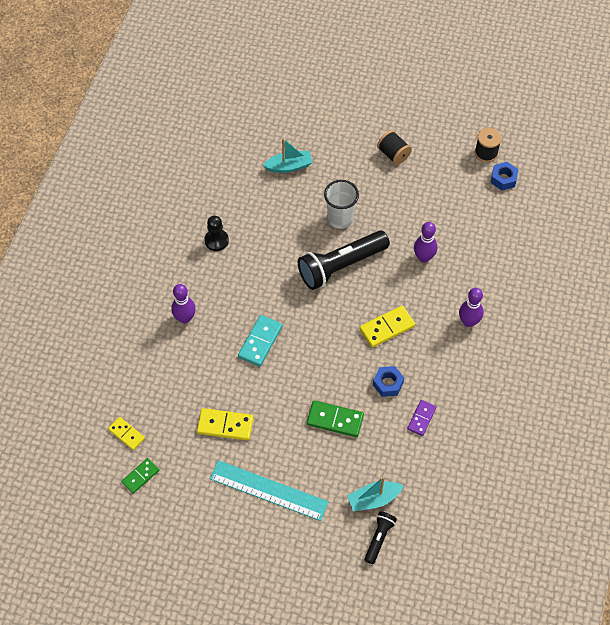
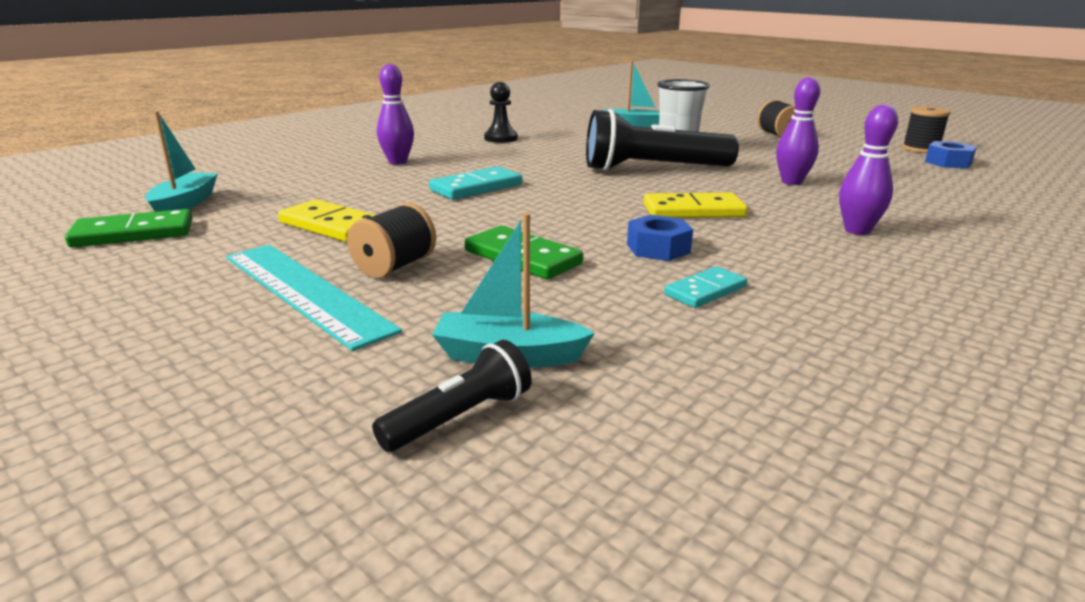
camera: 25 degrees right, 35 degrees down
yellow domino [108,417,145,450] -> turquoise boat [145,111,218,212]
green domino [121,458,159,494] -> green domino [65,209,192,248], size x1.52
purple domino [407,400,436,436] -> turquoise domino [664,266,747,308]
none -> black spool [347,203,436,278]

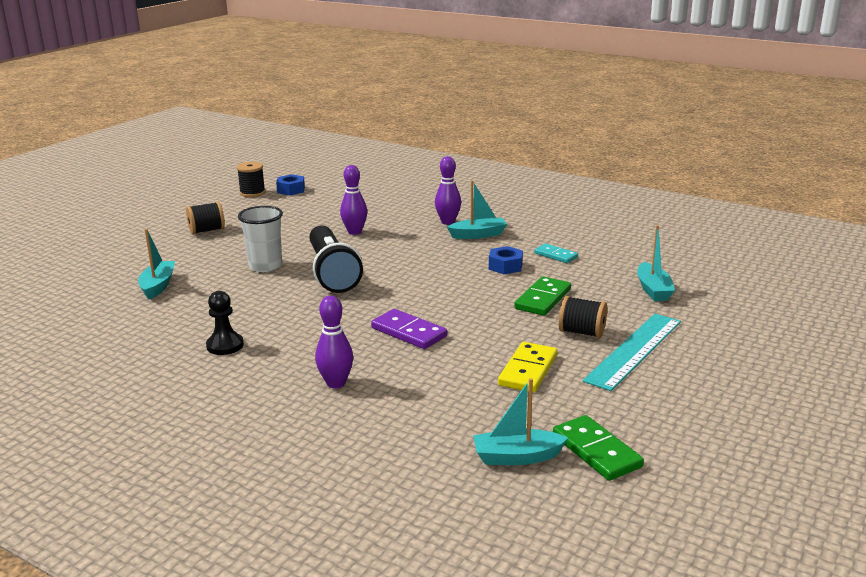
camera: 100 degrees left, 0 degrees up
black flashlight [372,340,532,452] -> none
turquoise domino [429,166,522,200] -> purple domino [371,309,447,349]
yellow domino [644,193,748,218] -> none
none -> turquoise boat [447,181,507,239]

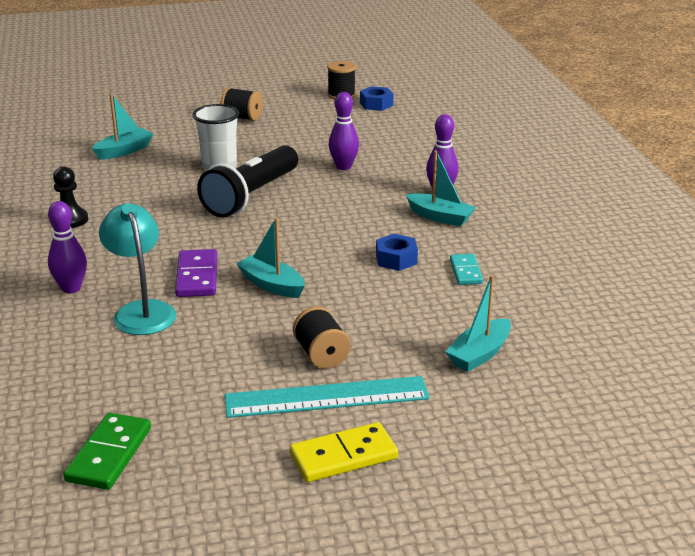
camera: 45 degrees right, 5 degrees up
turquoise boat [473,378,568,465] -> turquoise boat moved to [236,218,305,298]
yellow domino [498,342,557,393] -> yellow domino moved to [290,422,398,482]
green domino [514,276,571,316] -> none
none -> turquoise lamp [99,203,176,335]

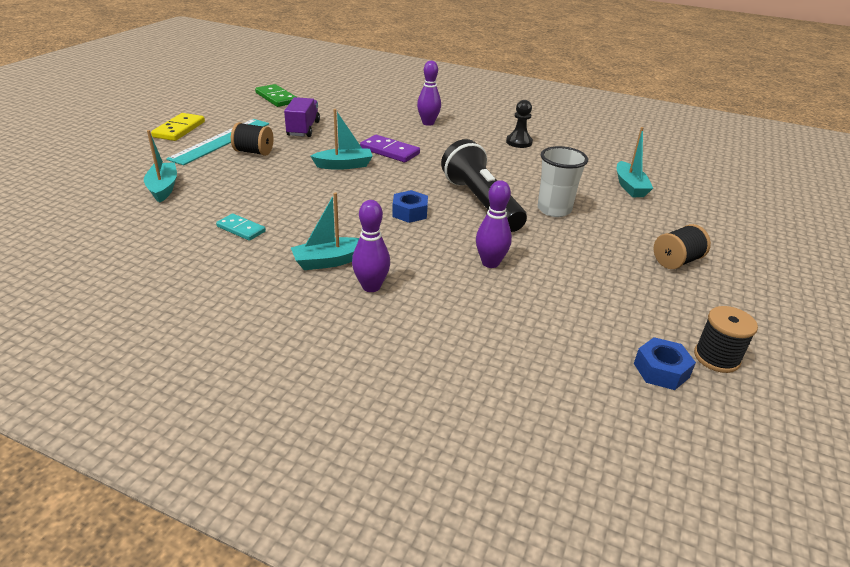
camera: 125 degrees right, 5 degrees up
turquoise lamp [99,203,176,335] -> none
blue nut [376,234,418,271] -> blue nut moved to [392,190,428,223]
none -> purple truck [284,97,320,137]

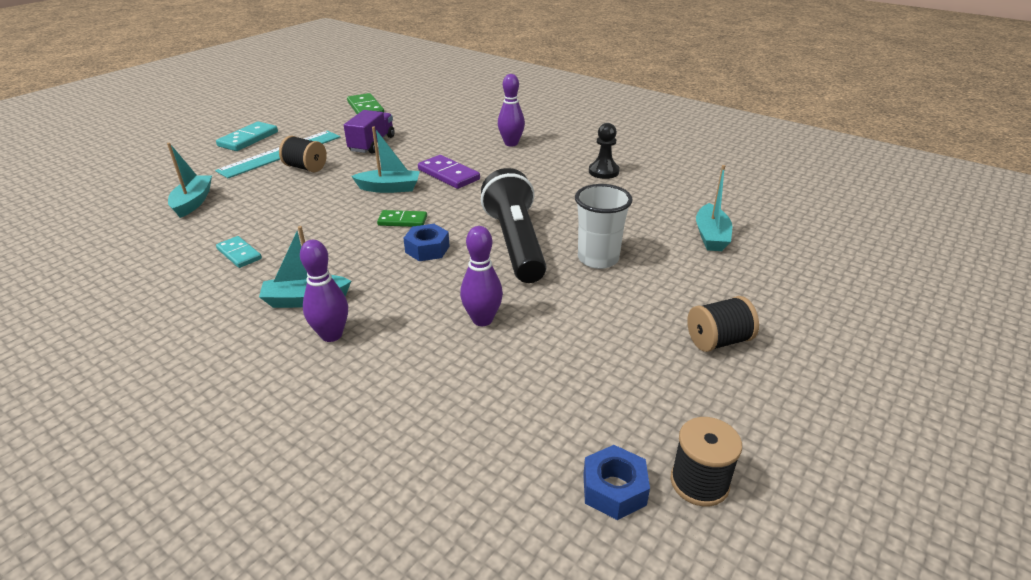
camera: 15 degrees right, 0 degrees up
yellow domino [151,113,205,141] -> turquoise domino [216,121,278,151]
none -> green domino [377,210,427,227]

